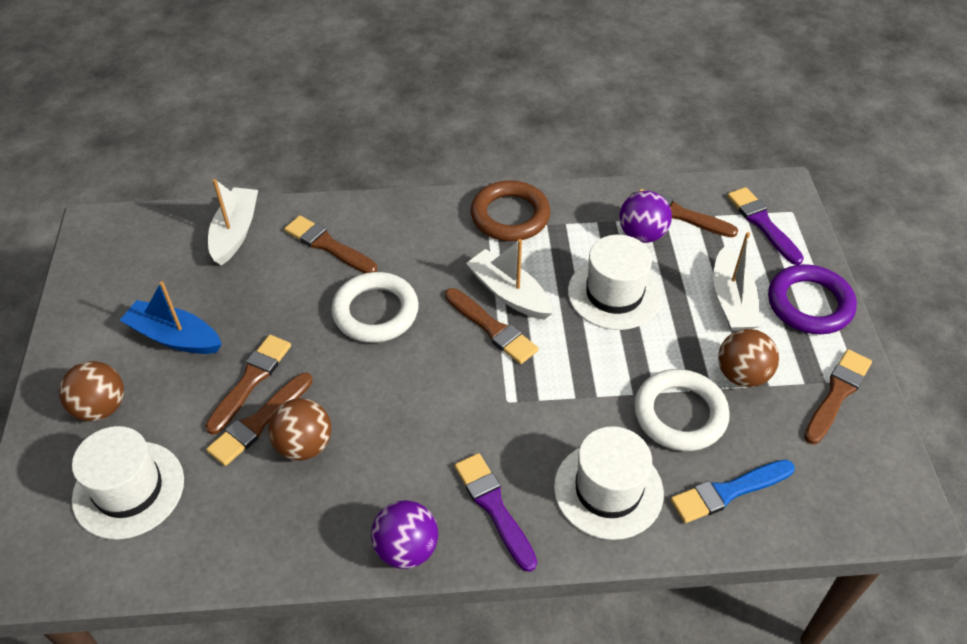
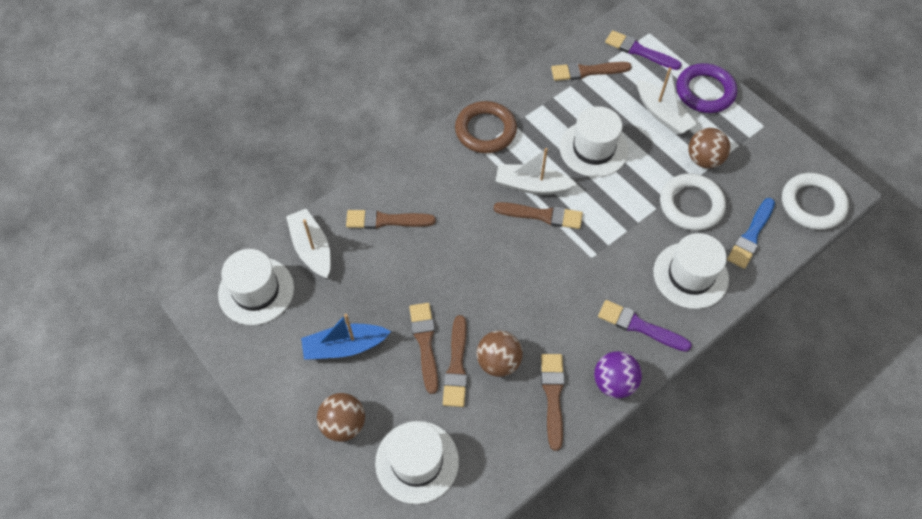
camera: 35 degrees left, 10 degrees up
white ring [331,272,419,343] -> white ring moved to [782,173,849,230]
purple ball [619,191,672,243] -> none
brown brush [804,349,872,444] -> brown brush moved to [541,354,565,451]
none -> white hat [218,249,294,325]

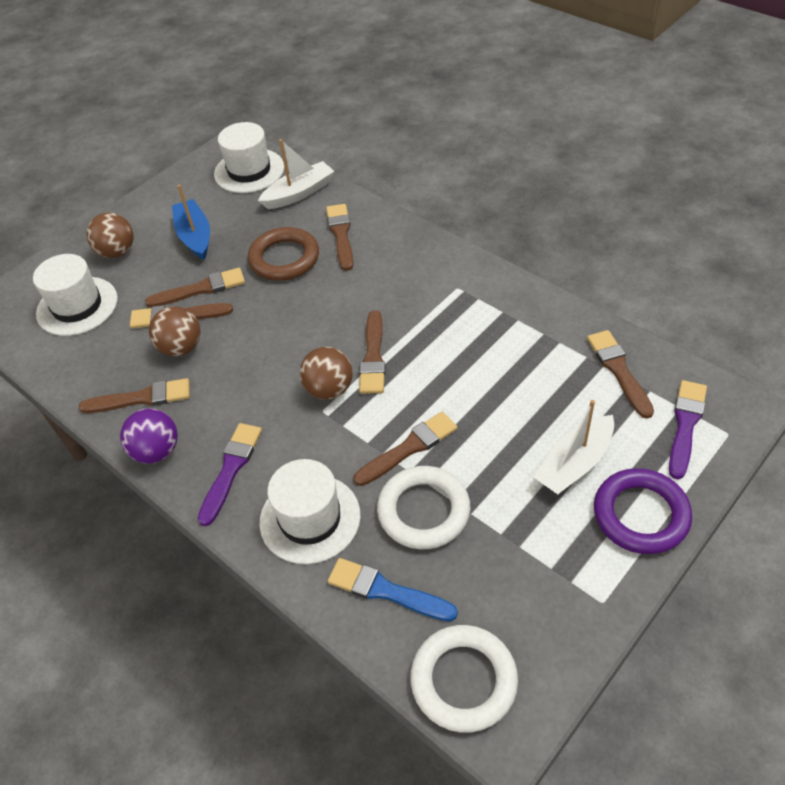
camera: 85 degrees right, 10 degrees down
brown ring [455,101,517,153] -> brown ring moved to [248,227,319,281]
white boat [496,148,577,195] -> none
white hat [560,106,628,177] -> none
brown ball [688,128,731,168] -> brown ball moved to [300,347,353,400]
none -> brown brush [354,412,458,486]

